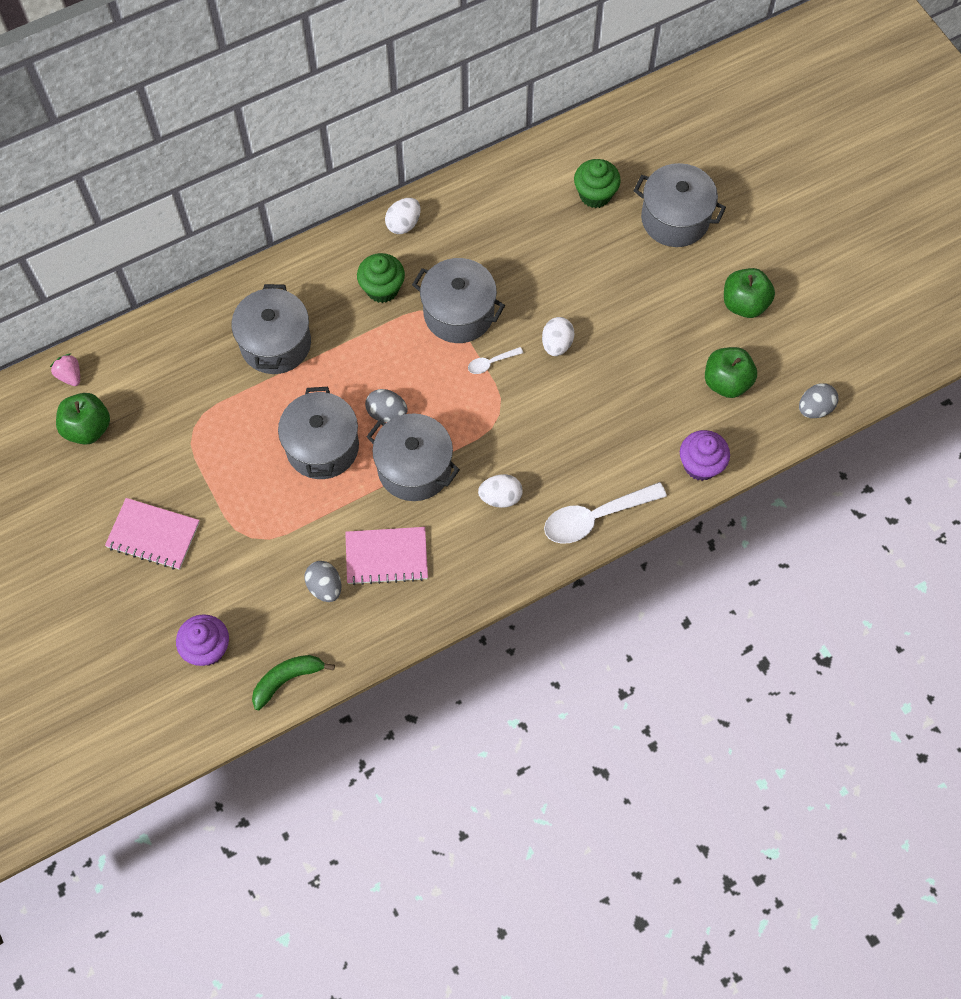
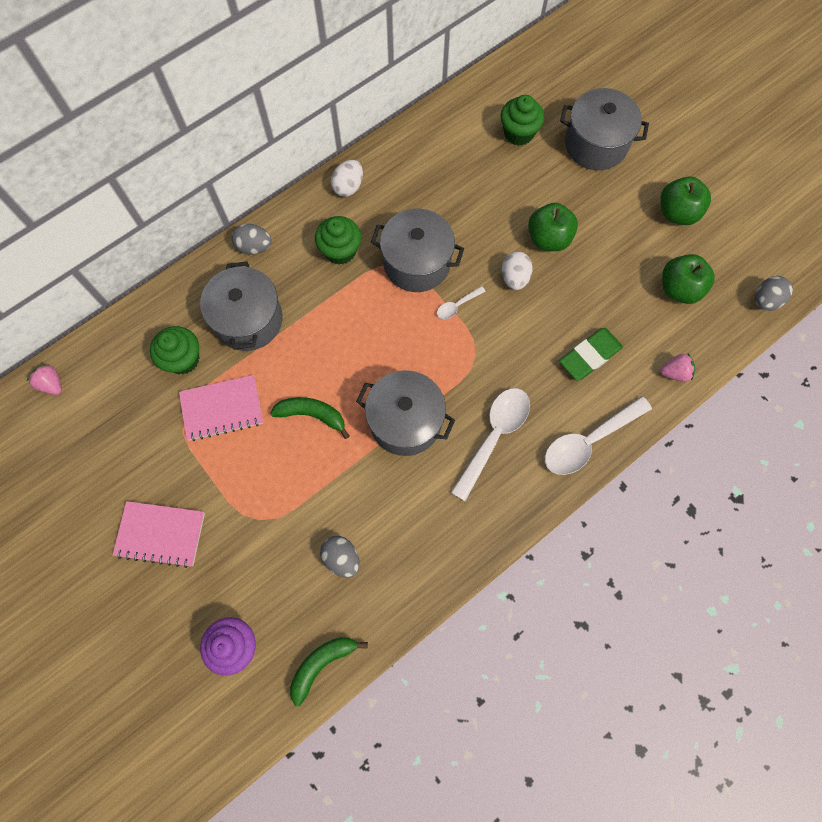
camera: 10 degrees left, 5 degrees up
green apple [56,393,110,445] -> green apple moved to [528,203,578,251]
grey pot [278,387,359,479] -> green banana [270,397,350,439]
pink notebook [345,527,428,585] -> pink notebook moved to [179,375,263,441]
grey egg [365,389,408,422] -> grey egg moved to [232,224,272,255]
white egg [478,474,523,508] -> white spoon [451,388,530,501]
purple cupcake [680,430,730,481] -> pink strawberry [660,353,695,382]
none -> green cupcake [150,326,199,374]
none -> green eraser [560,328,623,381]

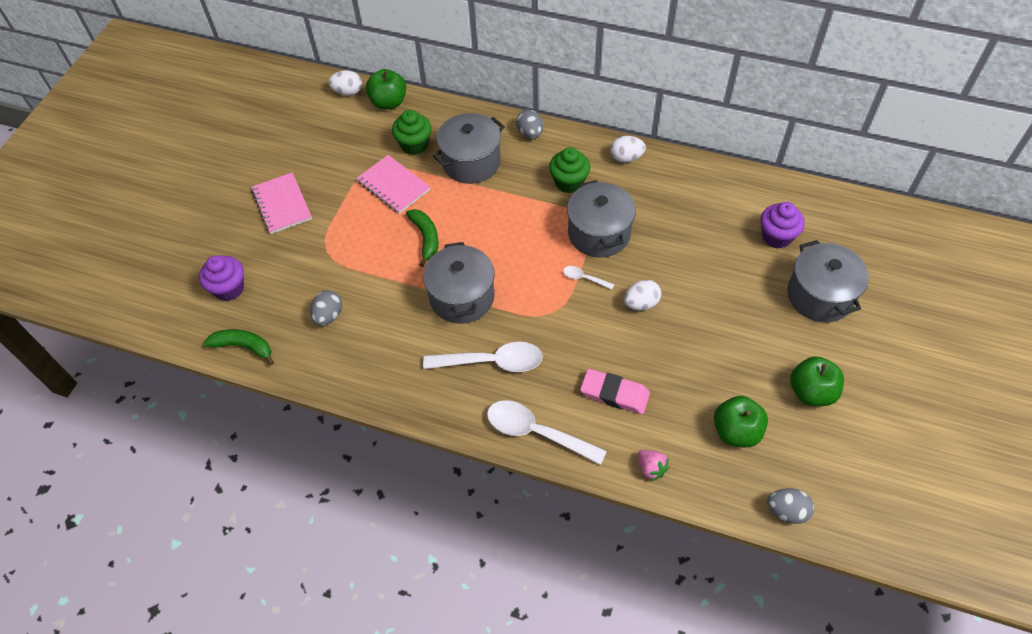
camera: 60 degrees right, 15 degrees down
pink strawberry [27,364,62,395] -> white egg [328,70,362,96]
green cupcake [501,95,545,146] -> purple cupcake [760,202,805,249]
green apple [528,203,578,251] -> green apple moved to [366,69,406,109]
green eraser [560,328,623,381] -> pink eraser [580,369,650,414]

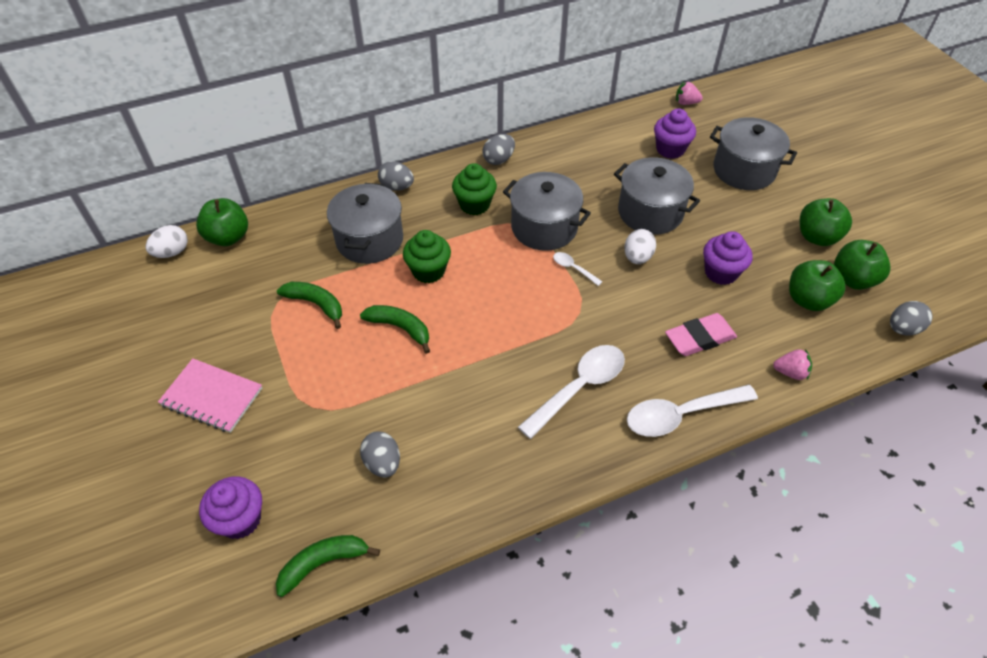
camera: 45 degrees left, 5 degrees down
pink notebook [356,155,430,214] -> green banana [277,282,342,329]
green cupcake [392,110,432,155] -> green cupcake moved to [403,230,451,283]
grey pot [423,242,495,324] -> grey pot moved to [614,157,700,235]
white spoon [563,266,614,290] -> white spoon turned 60 degrees clockwise [553,252,602,286]
white egg [610,136,646,163] -> grey egg [483,134,515,165]
none -> pink strawberry [676,82,703,105]
none -> purple cupcake [703,231,752,285]
none -> green apple [834,240,890,290]

